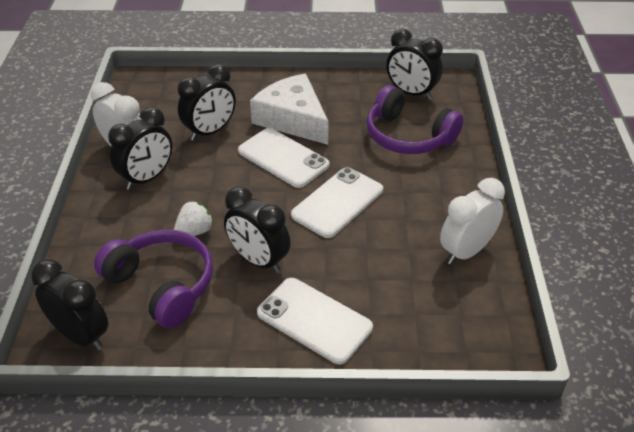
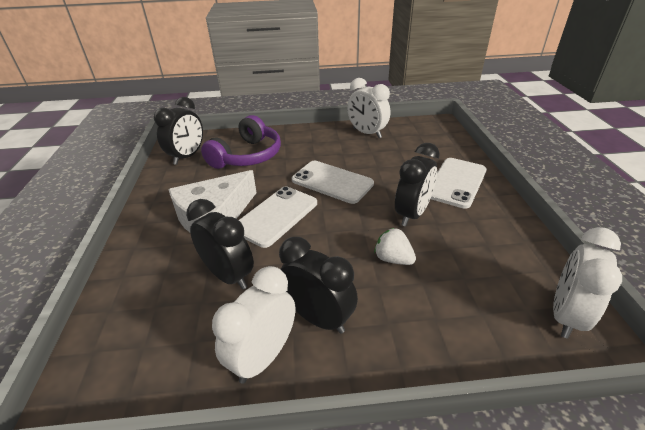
camera: 95 degrees left, 5 degrees down
black clock [31,259,109,350] -> white clock [553,227,622,339]
purple headphones [94,229,213,328] -> none

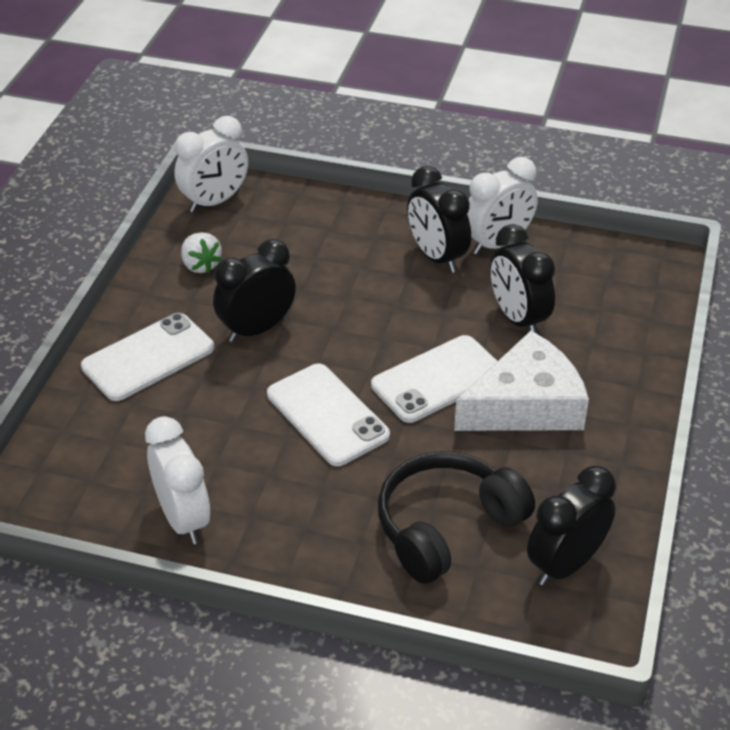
camera: 160 degrees left, 5 degrees up
purple headphones [201,115,281,169] -> black headphones [378,451,535,584]
white strawberry [374,228,416,265] -> white strawberry moved to [181,232,222,273]

